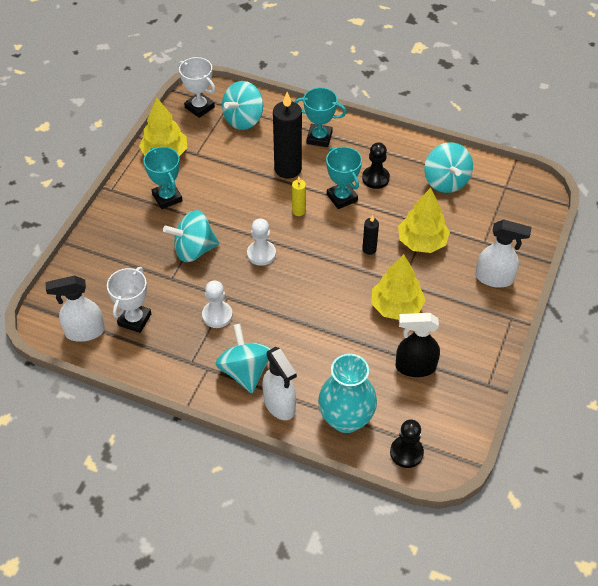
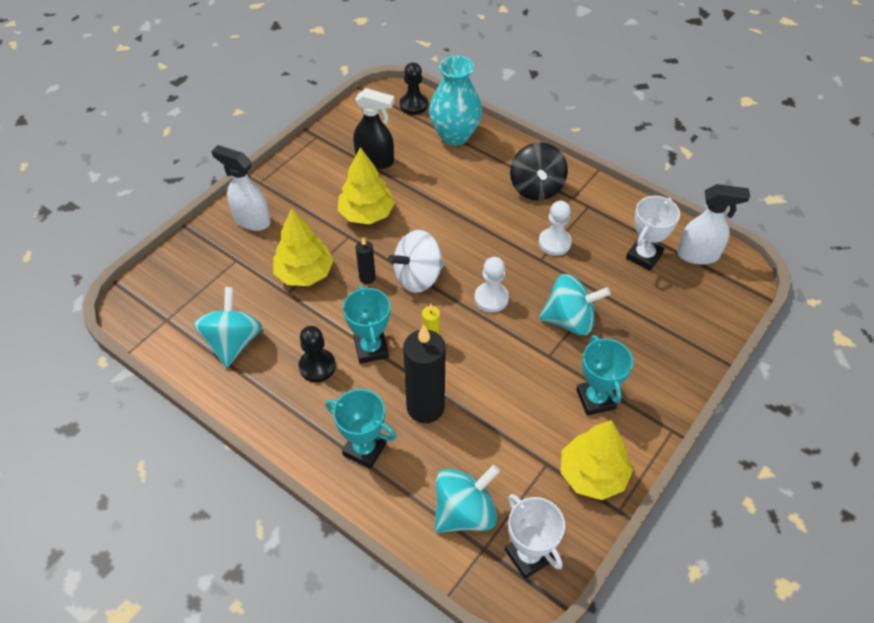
camera: 165 degrees left, 0 degrees up
turquoise spinning top [216,324,271,393] -> black spinning top [510,142,568,201]
white spray bottle [262,347,297,420] -> none
none -> white spinning top [388,230,444,293]

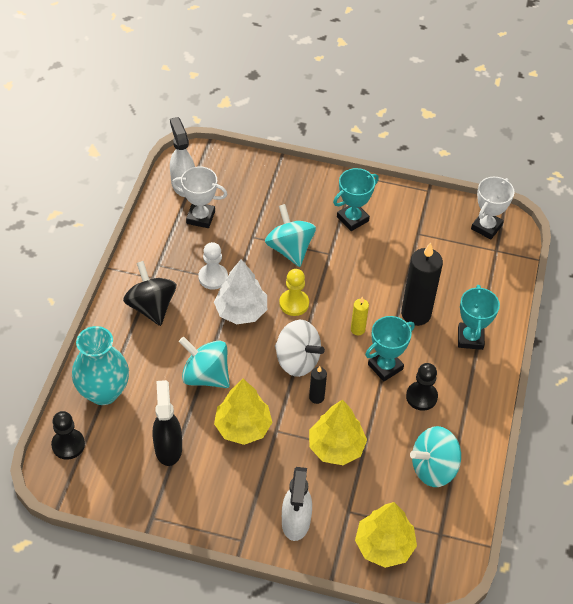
camera: 115 degrees left, 0 degrees up
turquoise spinning top [435,465,500,533] -> turquoise spinning top moved to [179,337,230,388]
white pawn [474,257,509,313] -> yellow pawn [279,269,309,316]
black spinning top [510,142,568,201] -> black spinning top turned 90 degrees counterclockwise [123,261,176,326]
yellow tree [561,420,633,500] -> yellow tree moved to [355,502,417,568]
none -> white tree [214,259,267,325]

